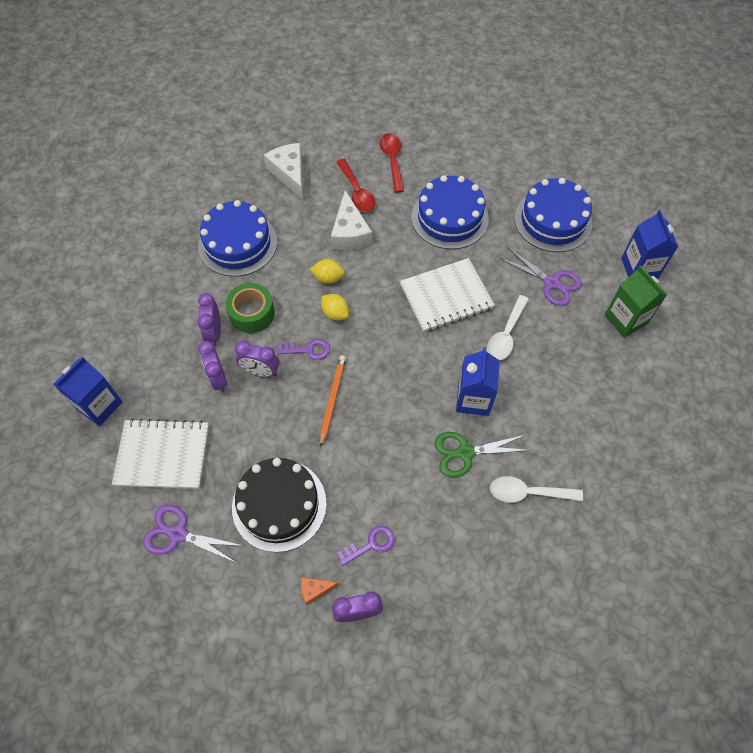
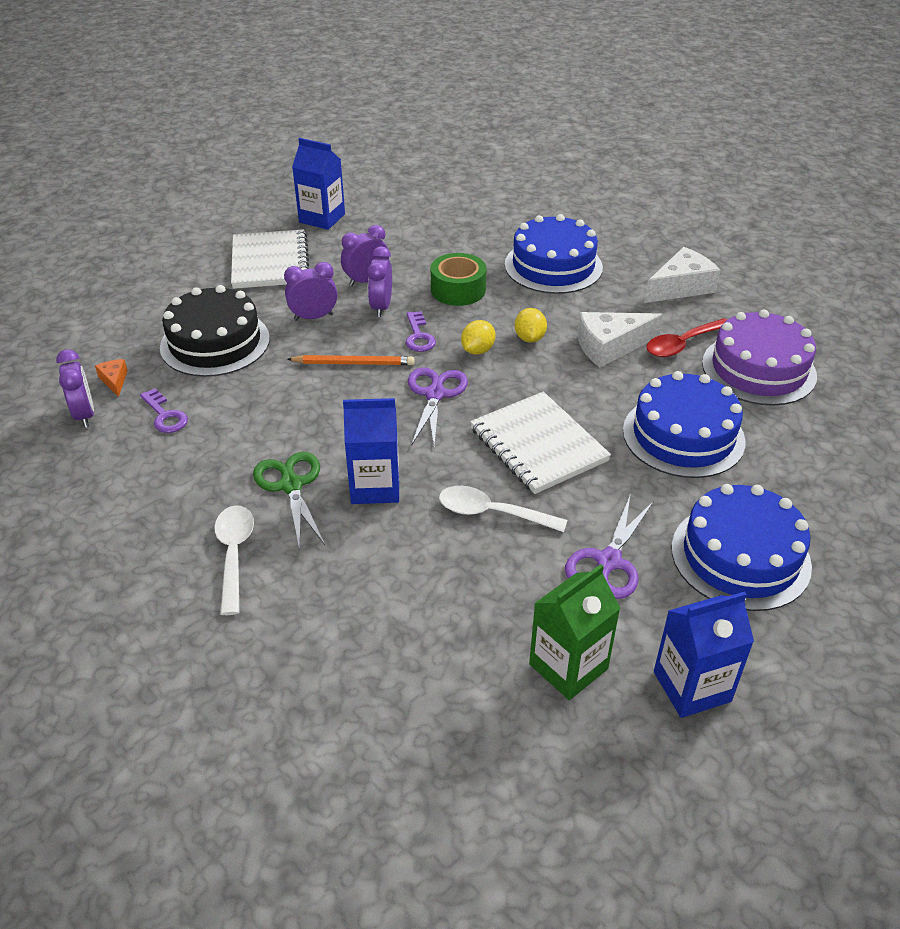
camera: 80 degrees right, 20 degrees down
purple scissors [143,505,243,563] -> purple scissors moved to [408,367,468,447]
purple clock [198,293,221,346] -> purple clock moved to [284,262,337,321]
red spoon [380,133,404,193] -> purple cake [702,310,817,406]

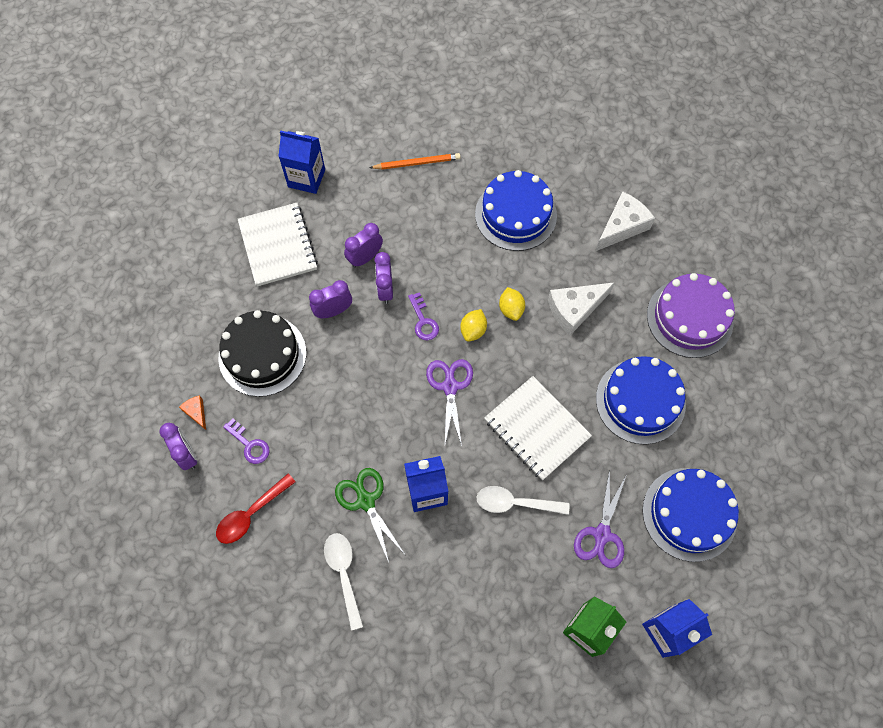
camera: 10 degrees left, 25 degrees up
orange pencil [287,355,415,365] -> orange pencil moved to [370,153,461,170]
green tape [431,253,487,306] -> none
red spoon [646,318,727,357] -> red spoon moved to [216,474,295,544]

